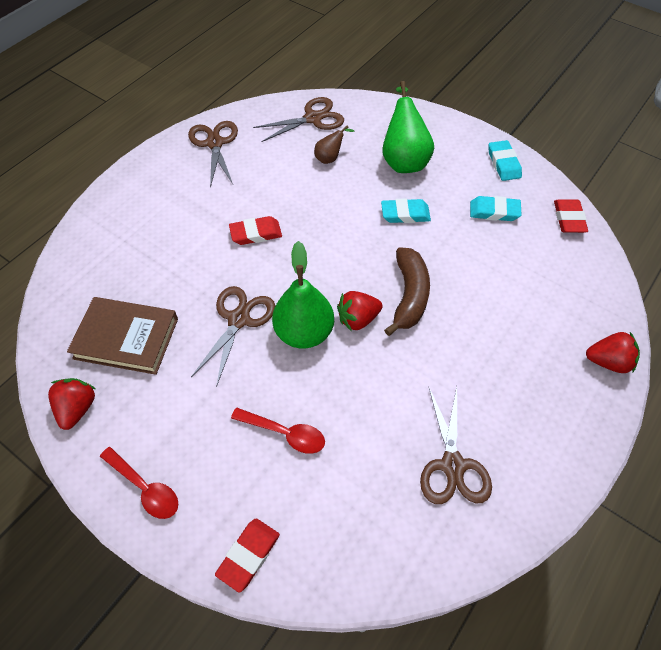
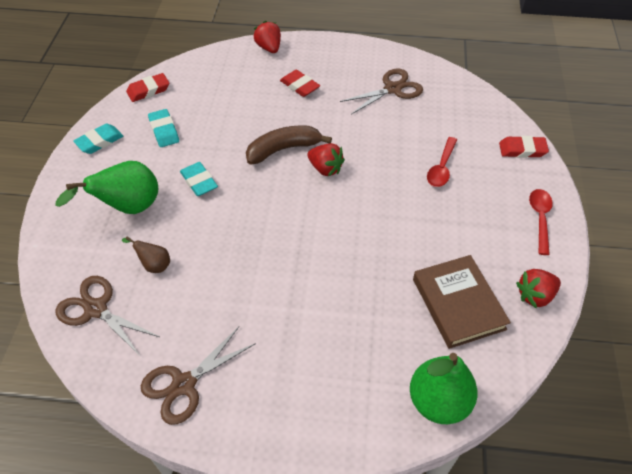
camera: 120 degrees left, 5 degrees down
brown scissors [191,286,275,387] -> none
red eraser [229,216,282,245] -> red eraser moved to [280,70,320,97]
red spoon [231,408,325,454] -> red spoon turned 150 degrees counterclockwise [427,137,457,187]
green pear [272,241,334,349] -> green pear moved to [410,353,478,424]

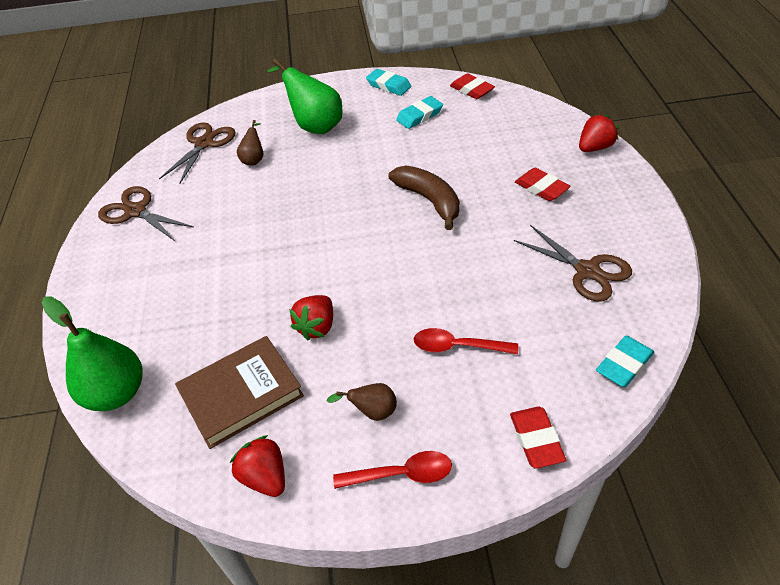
camera: 80 degrees right, 5 degrees down
turquoise eraser [180,162,218,196] -> turquoise eraser moved to [596,336,654,387]
red eraser [280,70,320,97] -> red eraser turned 75 degrees counterclockwise [515,168,571,201]
red strawberry [307,143,345,176] -> red strawberry moved to [289,295,333,340]
none -> brown pear [326,383,397,421]

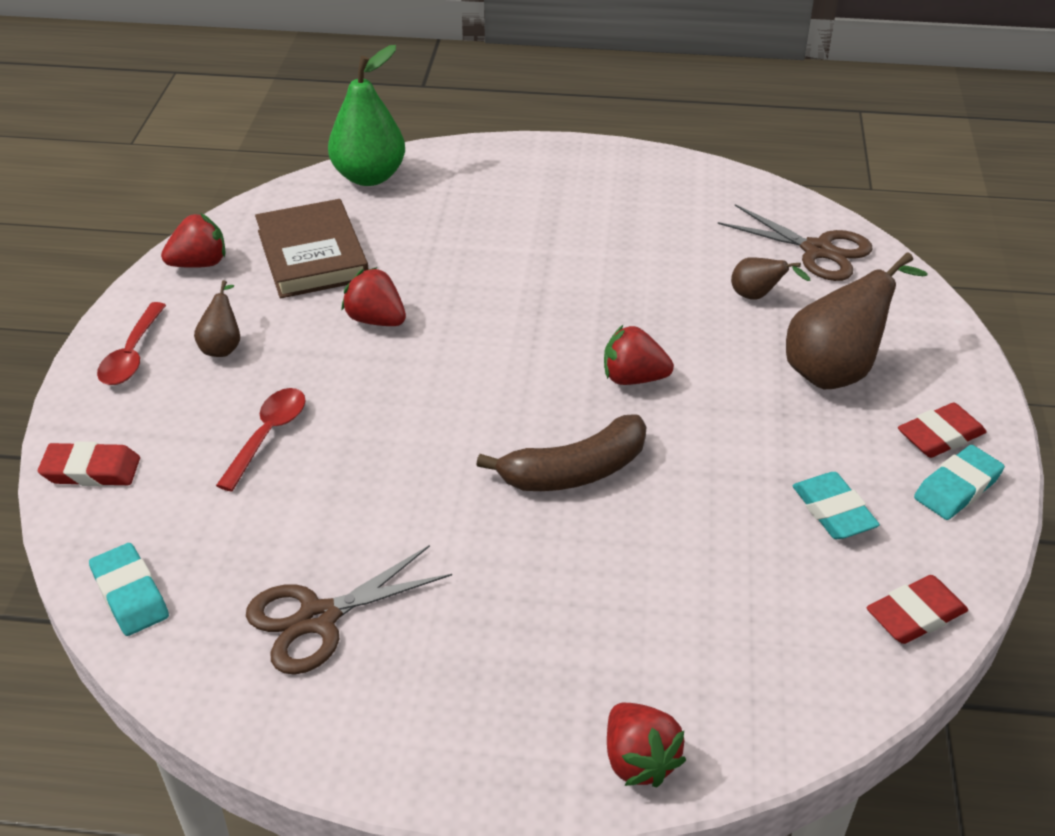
camera: 100 degrees right, 5 degrees down
brown scissors [98,186,194,241] -> none
green pear [267,58,342,134] -> brown pear [786,252,928,389]
red eraser [515,168,571,201] -> red eraser moved to [898,403,986,458]
none -> red strawberry [604,325,674,385]

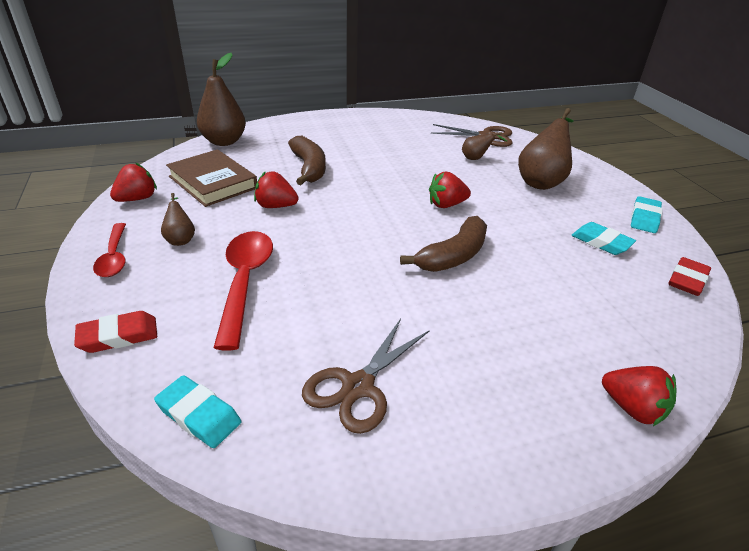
camera: 25 degrees left, 5 degrees down
red spoon [216,388,306,492] -> red spoon [213,231,273,350], size x1.60
green pear [328,45,405,186] -> brown pear [197,53,246,146]
red eraser [898,403,986,458] -> none
none -> brown banana [288,136,326,185]

